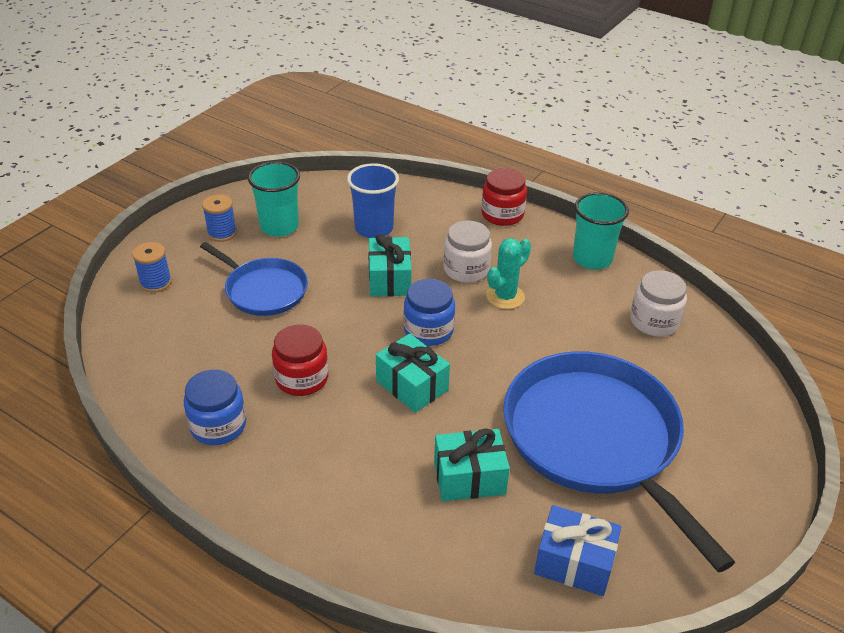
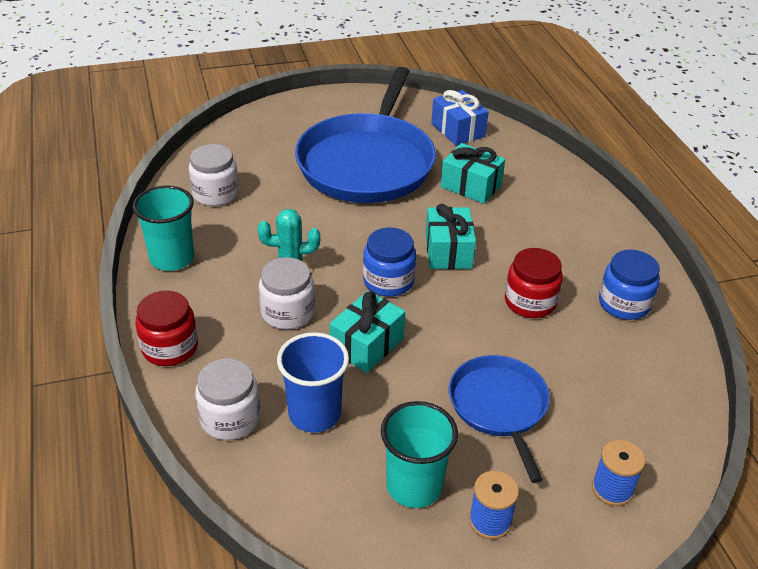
camera: 140 degrees left, 0 degrees up
none -> white jar [195,358,260,440]

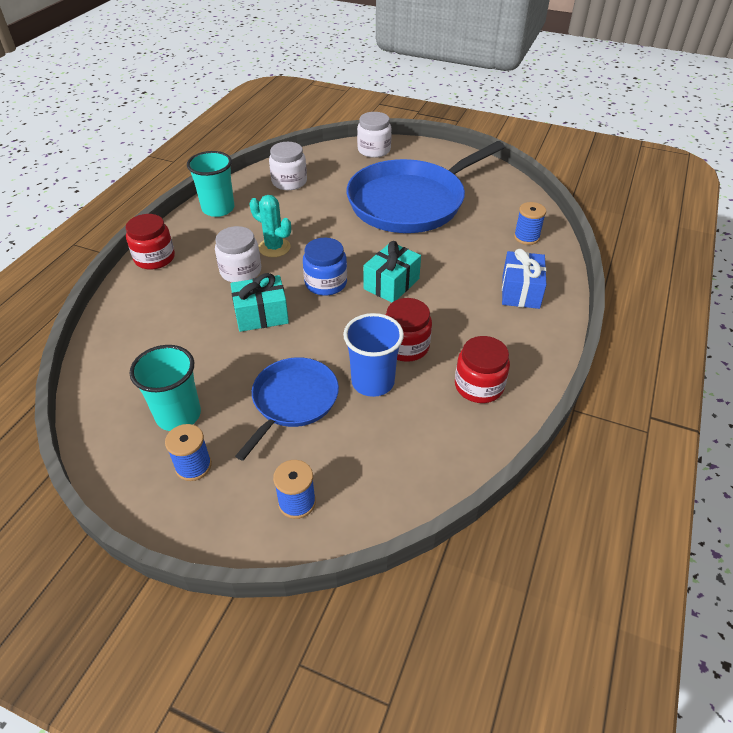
camera: 40 degrees right, 5 degrees up
white jar [195,358,260,440] -> white jar moved to [357,112,392,158]
blue cup [277,332,349,433] -> blue cup moved to [343,313,404,397]
blue gift [431,90,489,146] -> blue gift moved to [502,249,546,309]
turquoise gift [441,143,505,204] -> none
blue jar [599,250,660,320] -> red jar [455,336,510,403]
none -> blue spool [514,202,546,245]

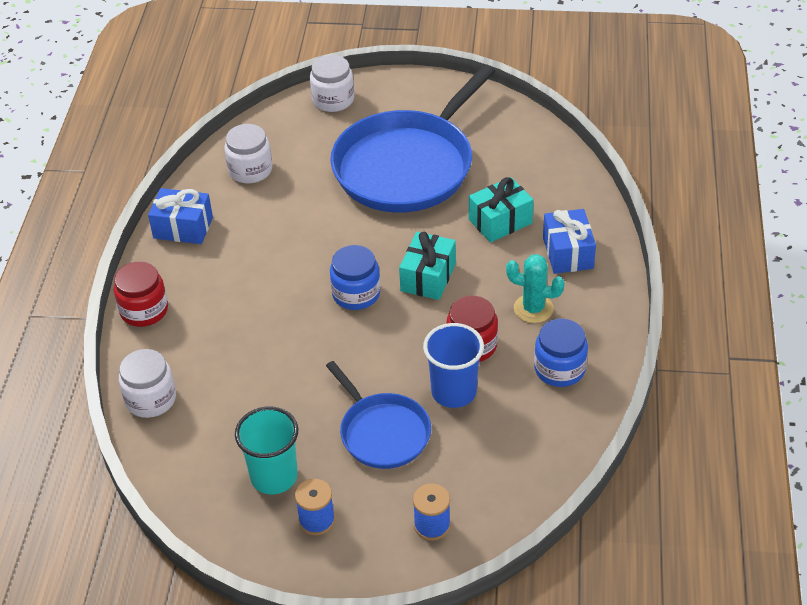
camera: 15 degrees left, 0 degrees up
turquoise cup [187,151,234,217] -> blue gift [148,188,213,244]
white jar [215,226,261,282] -> white jar moved to [119,349,176,418]
turquoise gift [230,273,289,332] -> turquoise gift moved to [469,177,534,243]
blue pan [235,357,339,461] -> blue pan turned 135 degrees clockwise [326,361,431,469]
turquoise cactus [250,195,291,257] -> turquoise cactus moved to [506,254,565,323]
red jar [455,336,510,403] -> blue jar [534,319,588,387]
blue spool [514,202,546,245] -> none

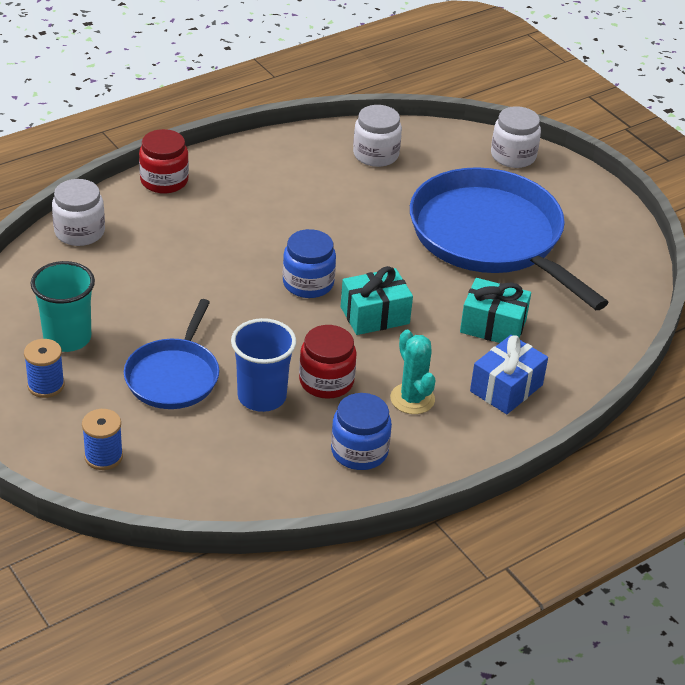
camera: 45 degrees right, 5 degrees down
blue gift [148,188,213,244] -> none
blue pan [330,64,496,213] -> blue pan turned 60 degrees clockwise [410,167,609,310]

